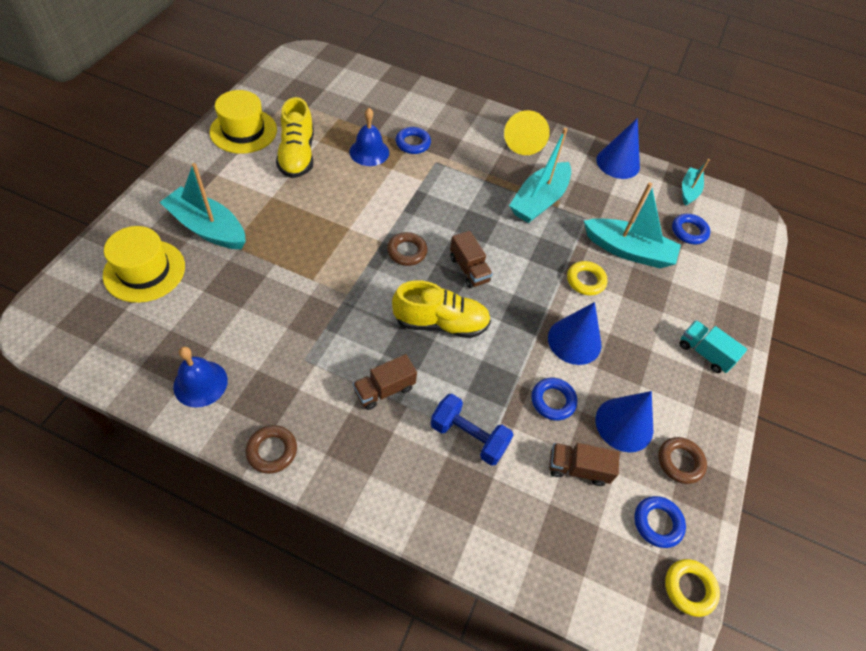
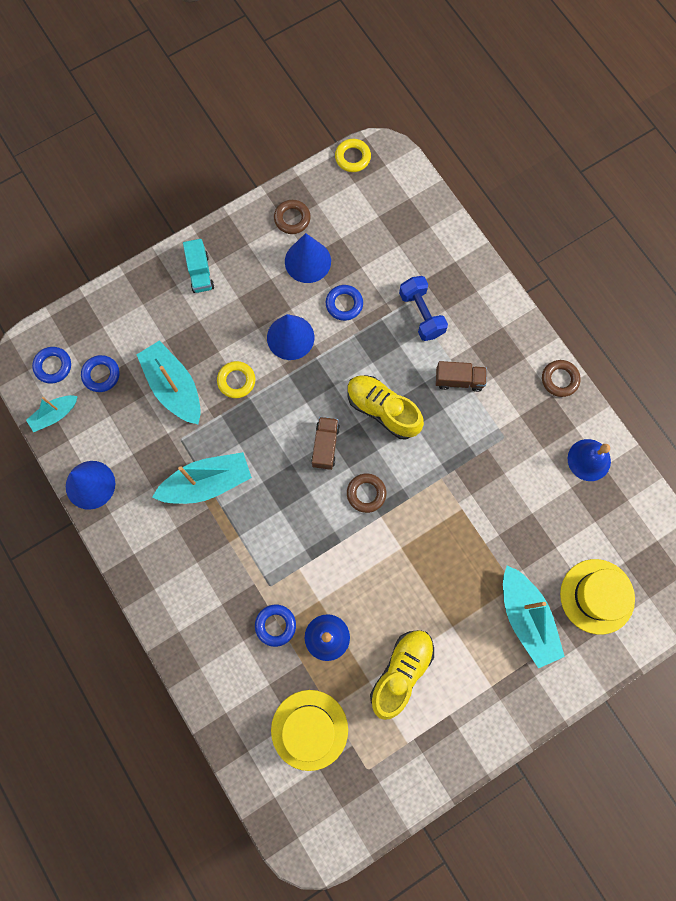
camera: 140 degrees left, 20 degrees up
yellow hat [209,90,277,154] -> yellow hat moved to [271,690,348,771]
yellow cone [504,110,550,155] -> none
brown truck [549,443,619,486] -> none
blue ring [634,496,686,548] -> blue ring moved to [32,347,71,384]

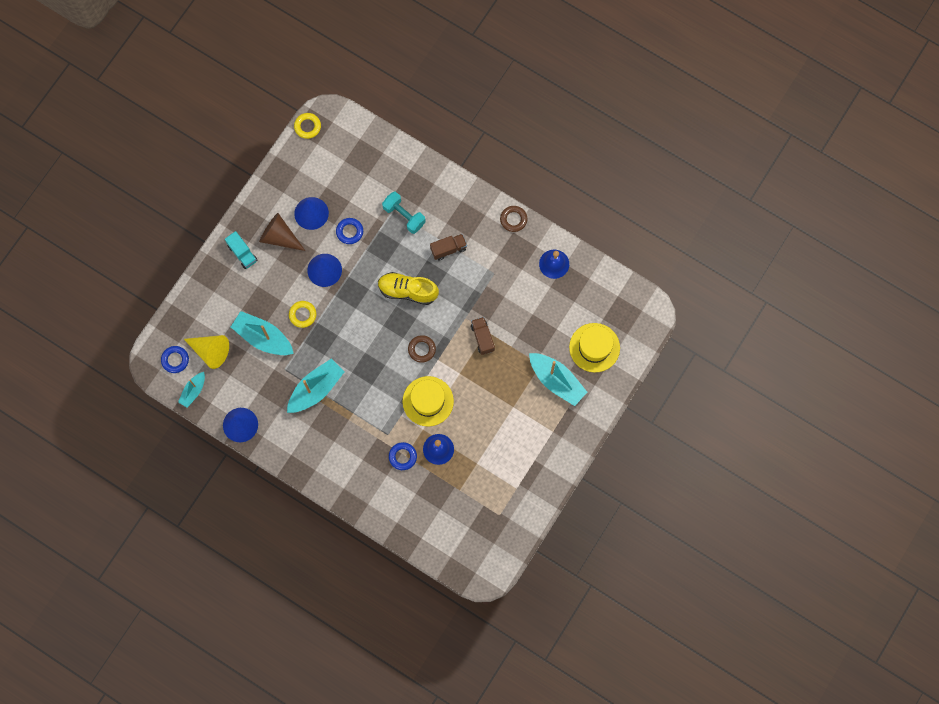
camera: 25 degrees left, 0 degrees up
blue ring [81,355,119,392] -> yellow cone [184,335,229,369]
yellow hat [271,690,348,771] -> yellow hat moved to [403,376,454,427]
brown ring [274,200,311,234] -> none
brown truck [311,417,340,470] -> brown truck moved to [471,317,495,355]
yellow shoe [370,630,434,720] -> none
blue dumbbell [399,276,448,341] -> turquoise dumbbell [382,192,426,234]
none -> brown cone [259,213,305,251]

